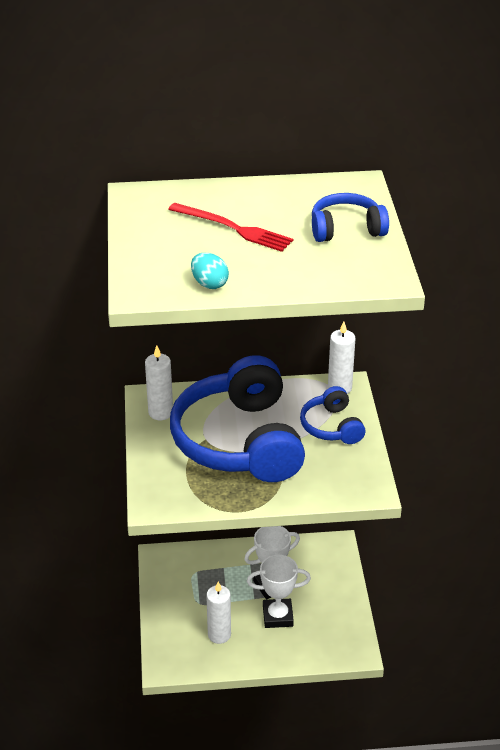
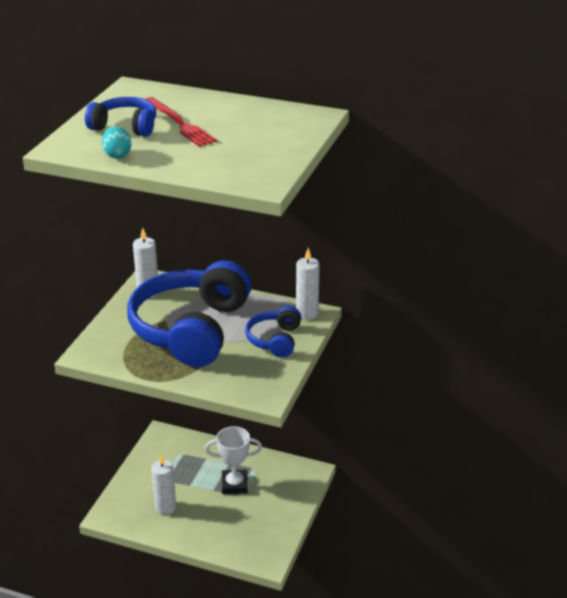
camera: 25 degrees right, 5 degrees down
white trophy [247,555,311,628] -> none
blue headphones [312,193,389,242] -> blue headphones moved to [85,97,156,137]

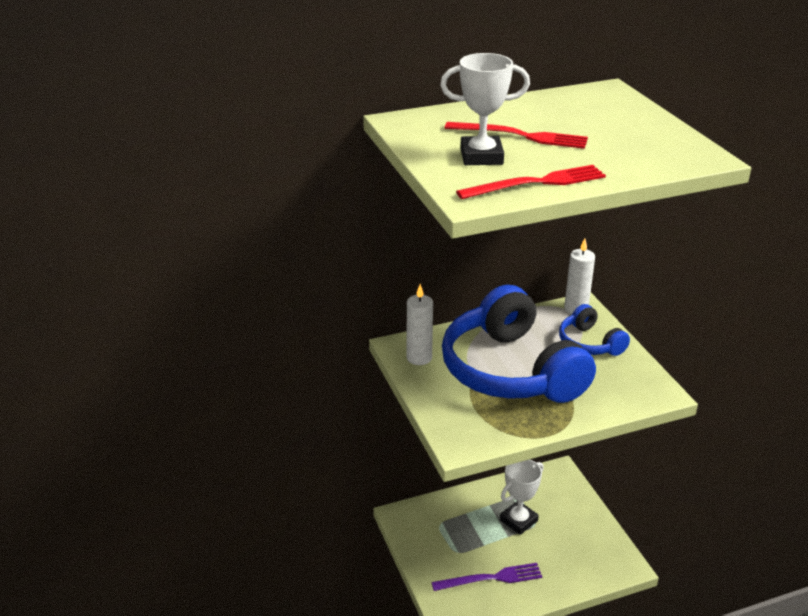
camera: 40 degrees left, 0 degrees up
blue headphones [85,97,156,137] -> white trophy [440,53,530,165]
turquoise egg [102,126,132,159] -> red fork [456,165,606,199]
white candle [151,455,176,515] -> purple fork [431,563,542,591]

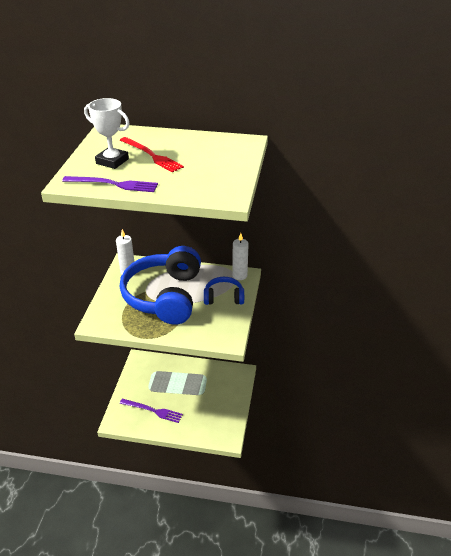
camera: 30 degrees right, 5 degrees up
red fork [456,165,606,199] -> purple fork [62,176,158,192]
white trophy [500,459,544,535] -> none
blue headphones [559,304,630,356] -> blue headphones turned 90 degrees clockwise [204,277,244,305]

